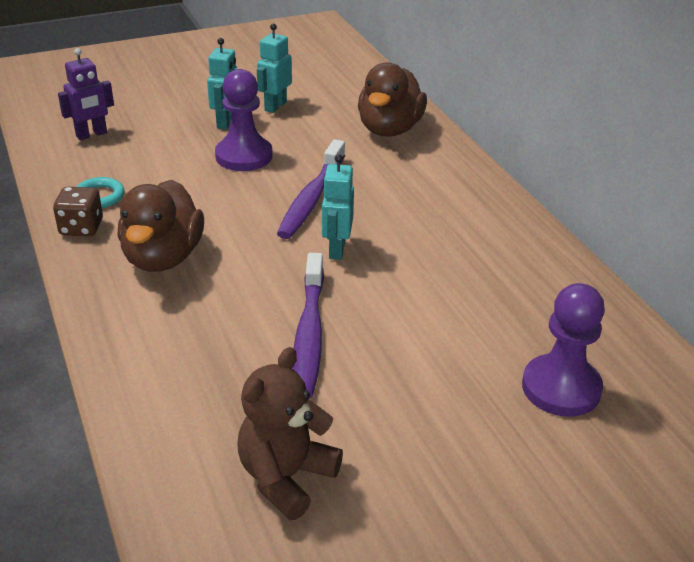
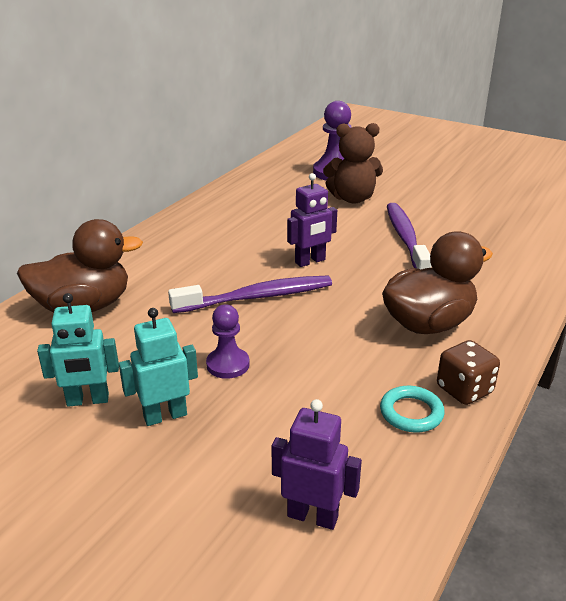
camera: 125 degrees left, 5 degrees down
purple pawn [215,69,273,171] -> purple pawn [206,304,250,379], size x0.61
brown teddy bear [237,347,343,520] -> brown teddy bear moved to [323,123,383,204]
purple toothbrush [292,253,324,398] -> purple toothbrush turned 60 degrees counterclockwise [387,203,431,269]
turquoise robot [322,154,354,260] -> purple robot [287,173,337,267]

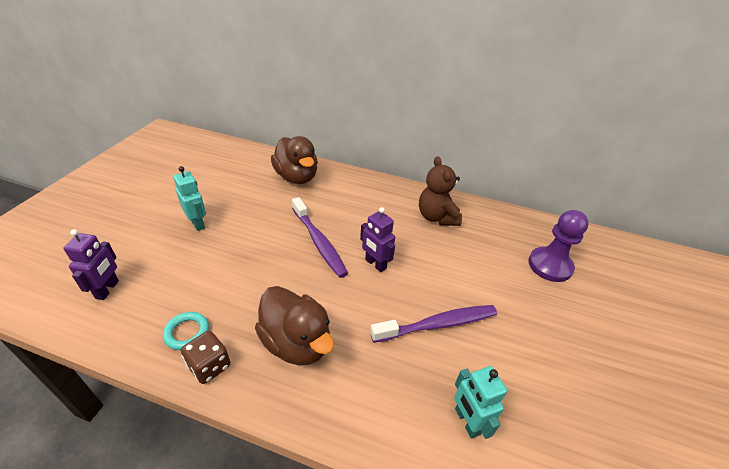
camera: 75 degrees right, 10 degrees up
turquoise robot [37,293,119,407] -> turquoise robot moved to [454,366,507,439]
purple pawn [206,304,250,379] -> none
brown teddy bear [323,123,383,204] -> brown teddy bear moved to [419,156,462,226]

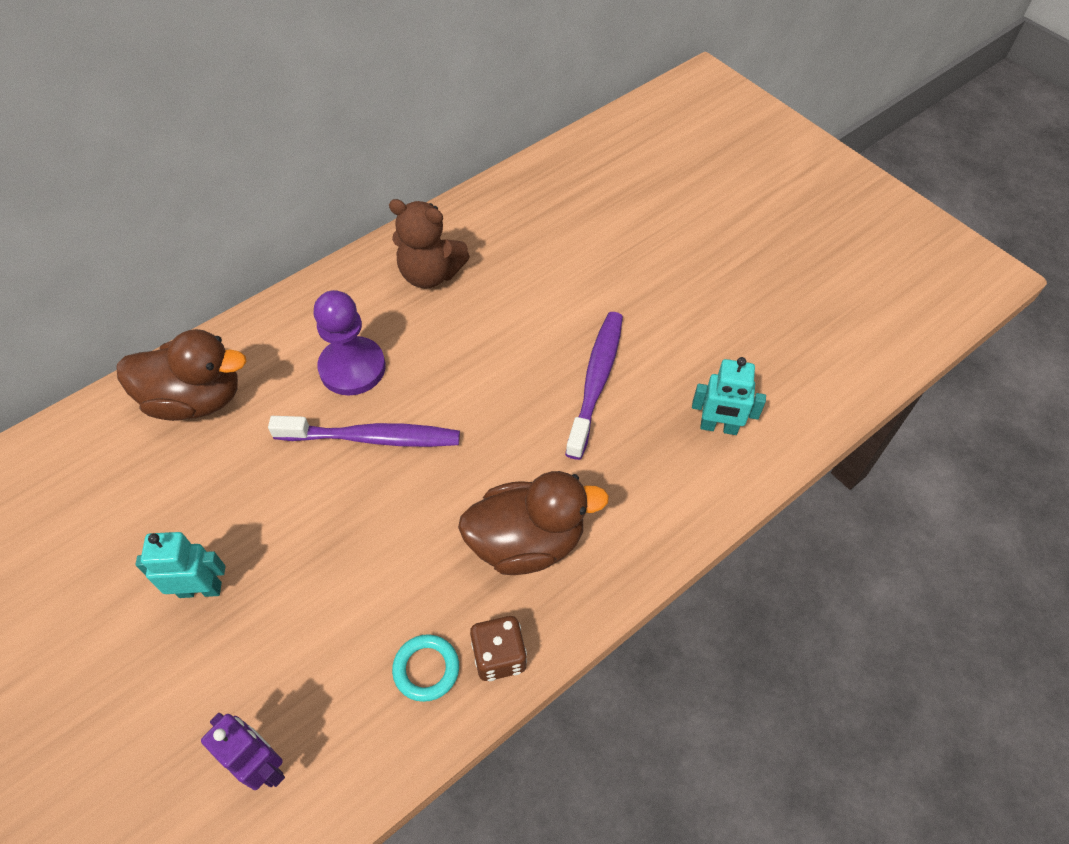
camera: 55 degrees left, 15 degrees up
purple robot [360,207,395,272] -> none
purple pawn [528,210,589,282] -> purple pawn moved to [314,290,386,395]

